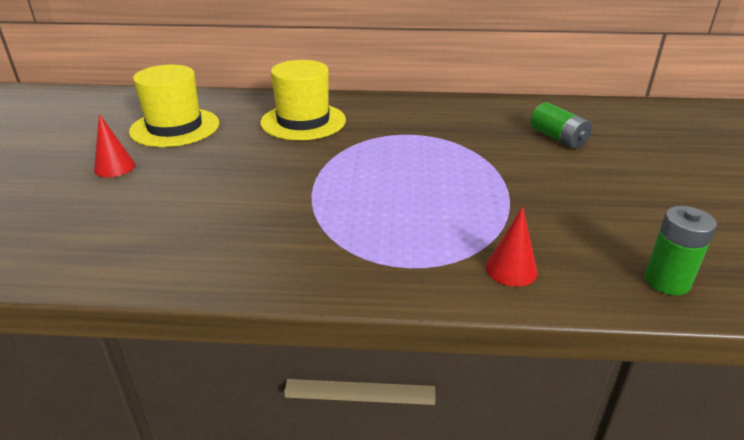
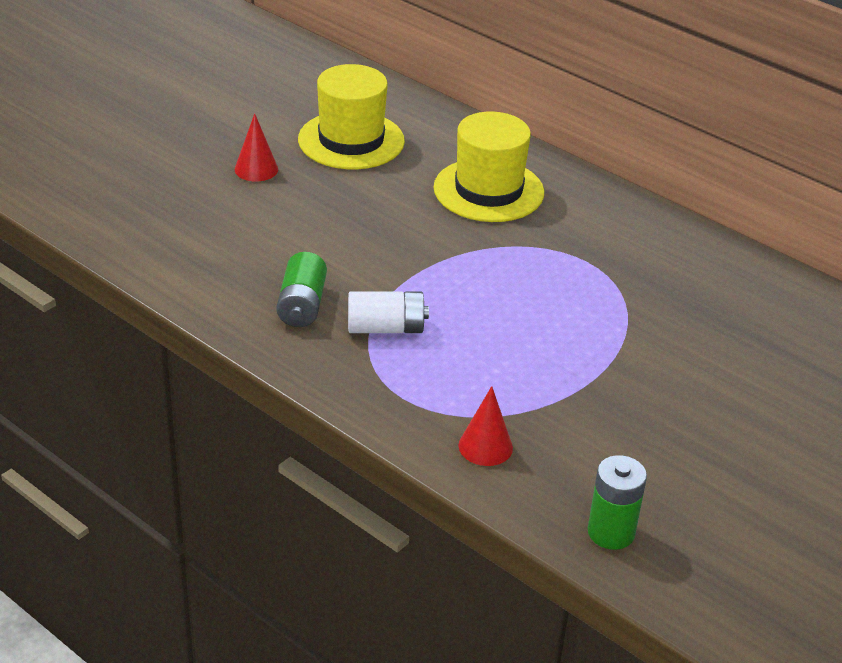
camera: 35 degrees right, 5 degrees up
green battery [531,102,592,149] -> green battery moved to [276,252,327,327]
none -> white battery [348,291,429,333]

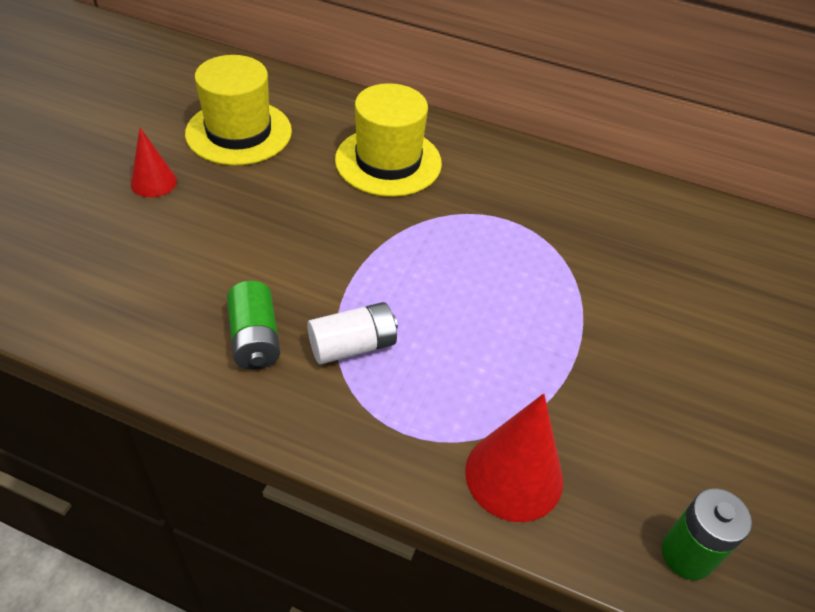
camera: 20 degrees left, 10 degrees up
red cone [459,386,513,466] -> red cone [465,393,563,522], size x1.65

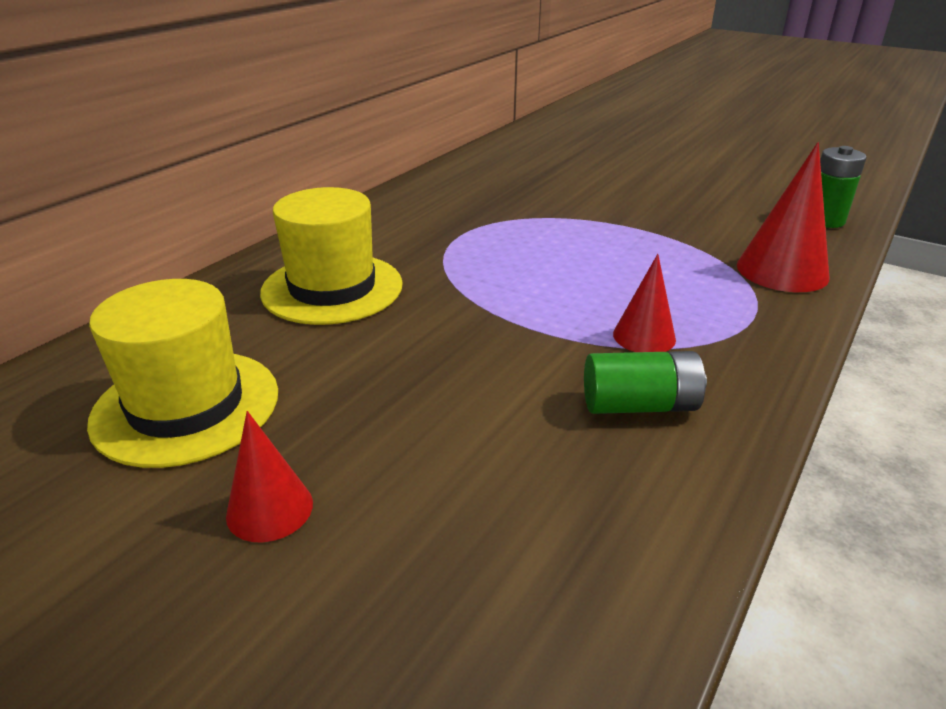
camera: 75 degrees left, 15 degrees down
white battery [307,302,398,364] -> red cone [613,254,676,352]

